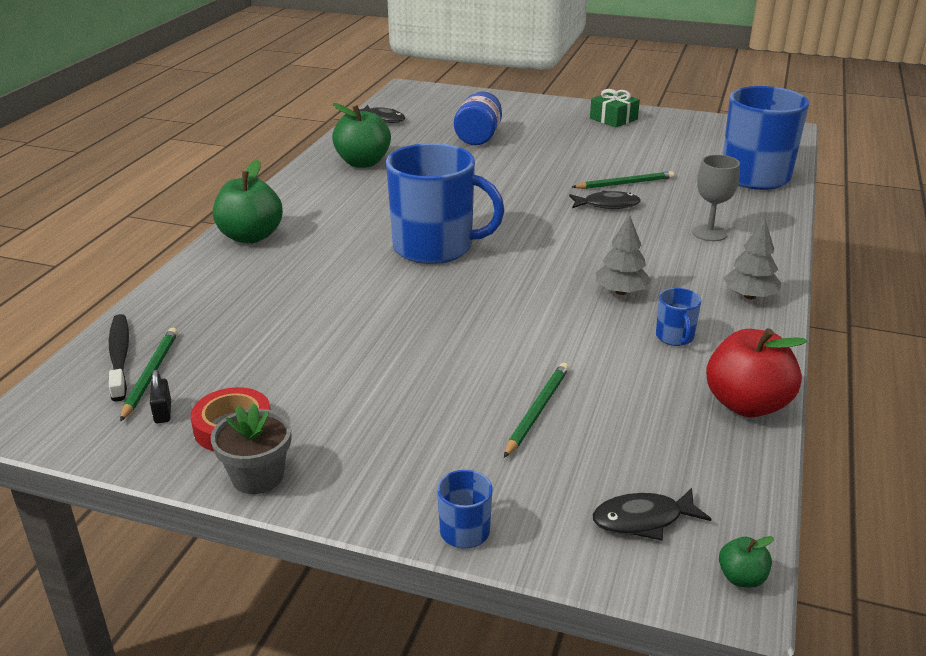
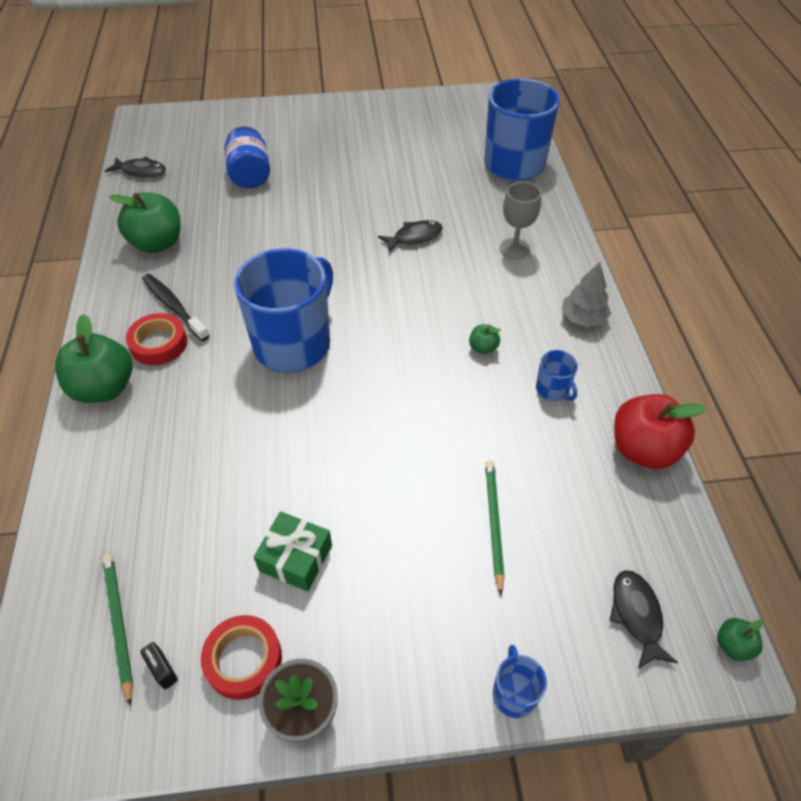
camera: 25 degrees left, 20 degrees up
black toothbrush [109,314,129,402] -> black toothbrush moved to [142,274,210,341]
blue mug [386,143,505,264] -> blue mug turned 45 degrees counterclockwise [234,248,333,373]
green pencil [572,171,674,189] -> none
green gift [590,89,640,127] -> green gift moved to [254,511,332,591]
black fish [592,488,711,541] -> black fish turned 120 degrees clockwise [610,570,678,669]
grey tree [596,214,651,295] -> green apple [469,324,501,354]
none -> red tape [126,313,187,365]

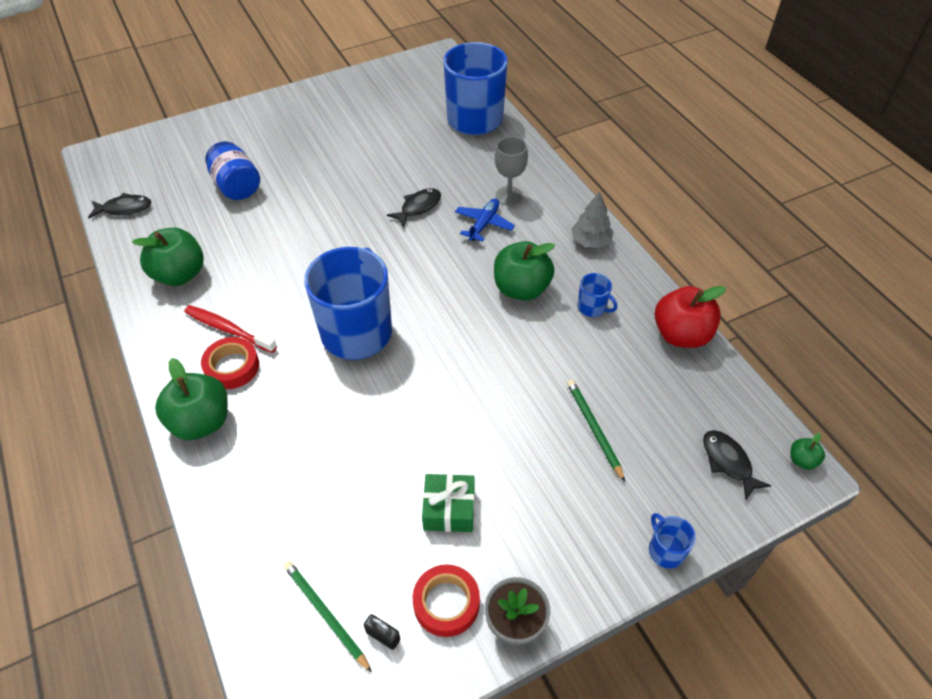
camera: 20 degrees left, 0 degrees up
black toothbrush [142,274,210,341] -> red toothbrush [184,305,277,353]
green apple [469,324,501,354] -> green apple [494,241,555,301], size x2.20
none -> blue plane [455,198,515,242]

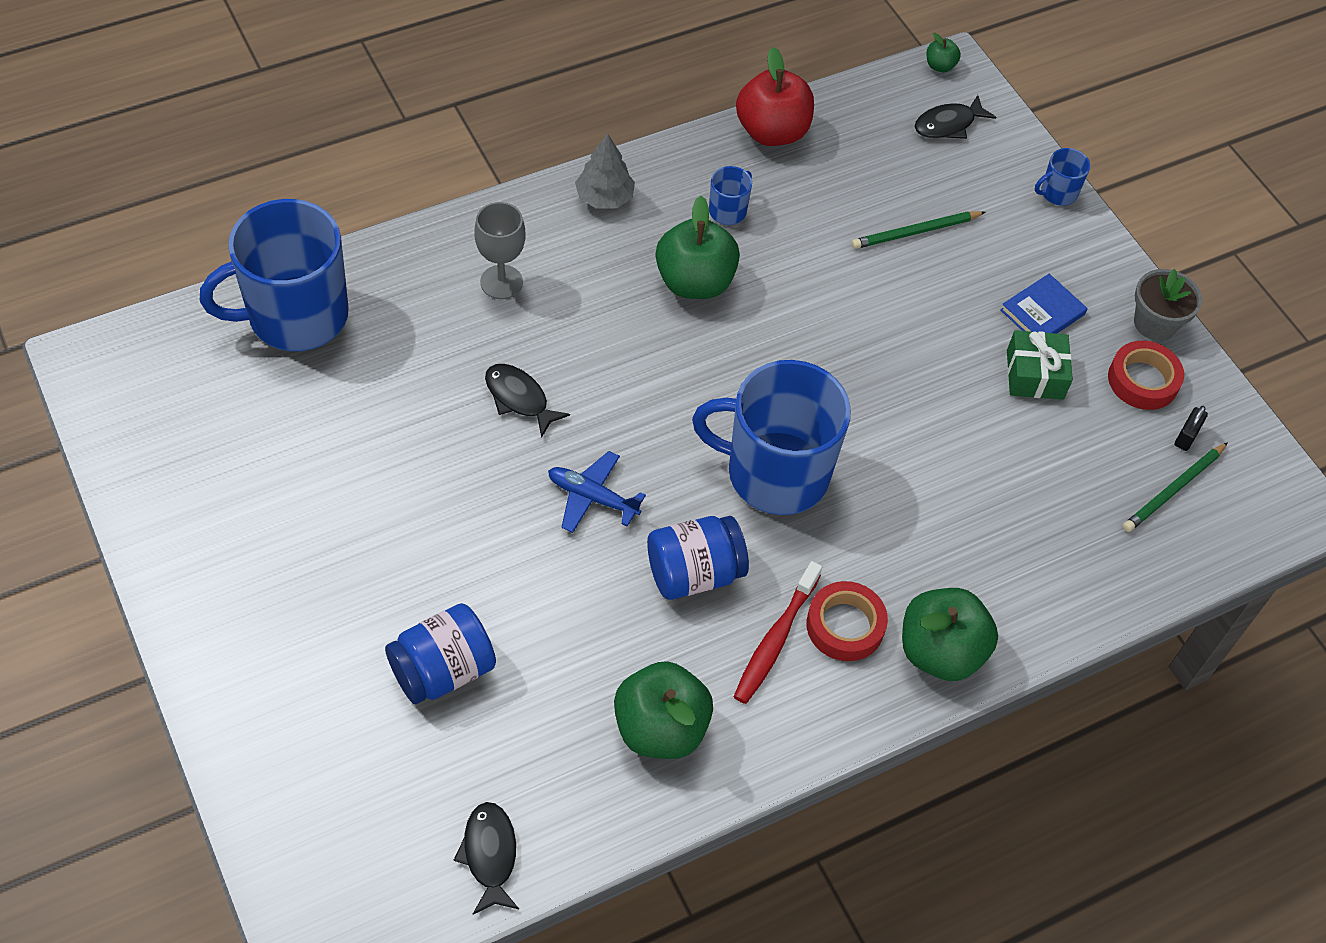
camera: 95 degrees left, 5 degrees up
blue plane [455,198,515,242] -> blue plane moved to [548,451,646,533]
none -> blue jar [647,516,749,600]
none -> blue book [1000,274,1088,334]

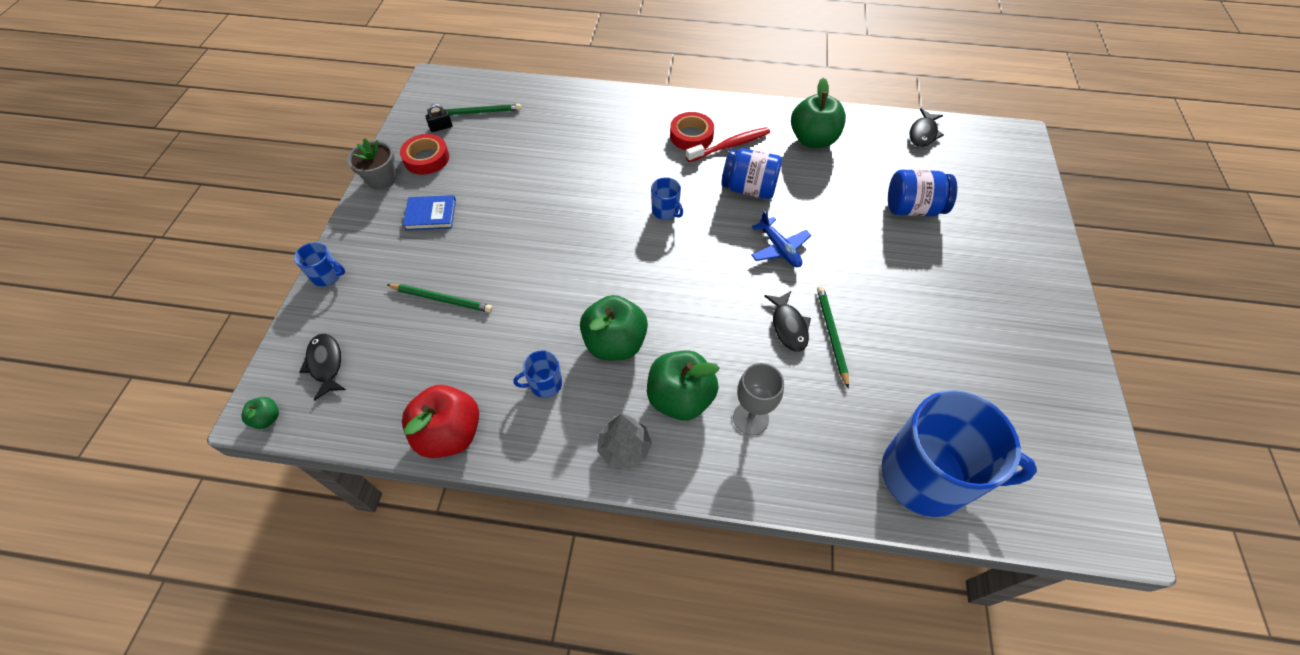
camera: 140 degrees left, 0 degrees up
blue mug [692,360,851,515] -> blue mug [651,177,683,220], size x0.41
green apple [902,588,998,681] -> green apple moved to [647,350,720,420]
black fish [914,95,996,139] -> black fish turned 120 degrees counterclockwise [299,334,346,401]
green gift [1007,330,1073,400] -> none
none -> green pencil [817,286,849,389]

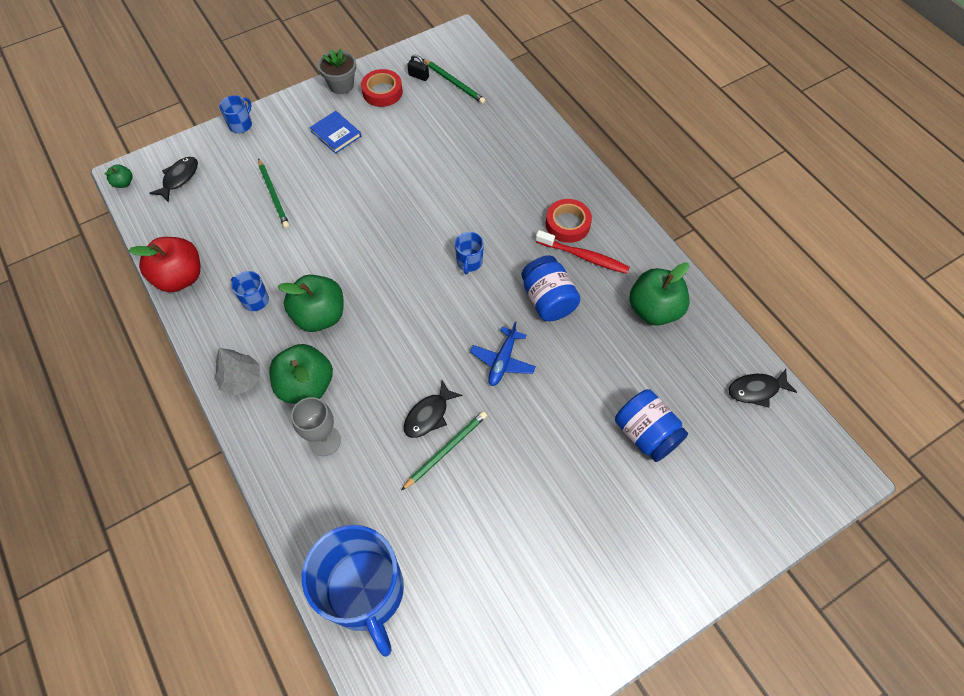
camera: 50 degrees right, 5 degrees up
blue mug [294,242,345,287] -> blue mug turned 120 degrees counterclockwise [219,95,252,133]

